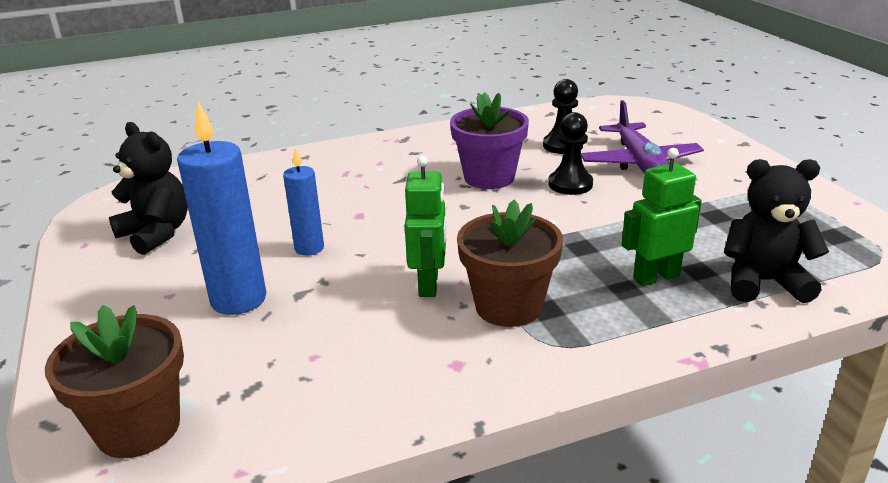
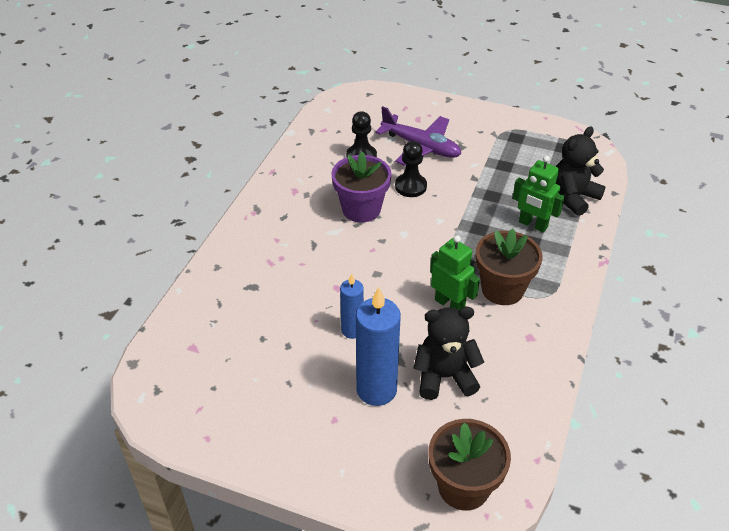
camera: 50 degrees left, 15 degrees up
black teddy bear [109,122,188,255] -> black teddy bear moved to [413,307,484,400]
green robot [622,148,702,286] -> green robot turned 75 degrees counterclockwise [513,156,565,233]

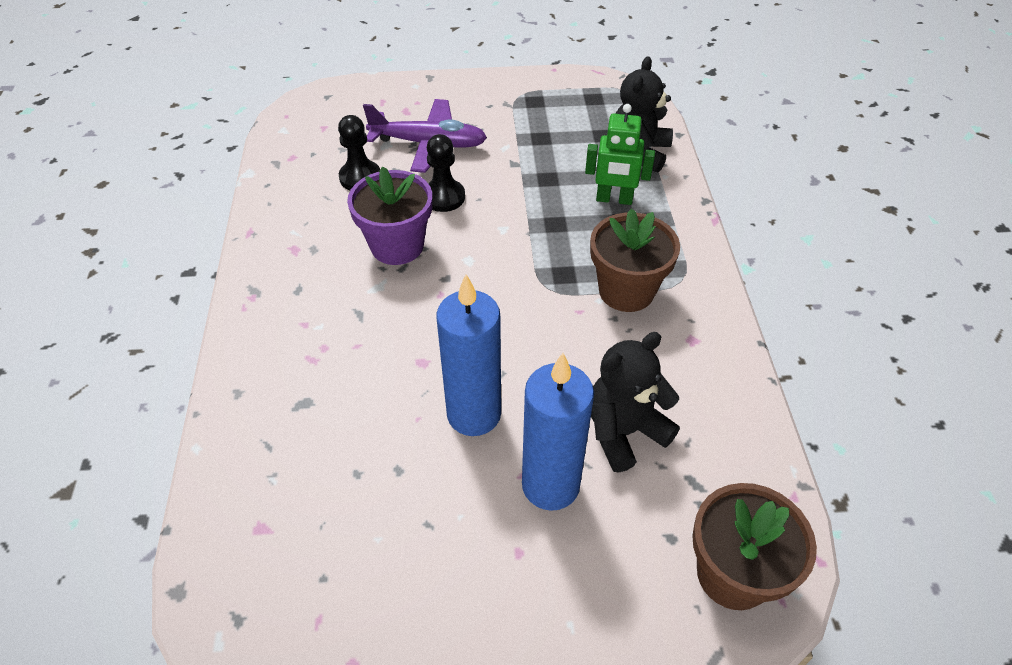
camera: 25 degrees left, 5 degrees up
blue candle [340,273,364,339] -> blue candle [436,274,501,436], size x1.72
green robot [430,235,480,310] -> none

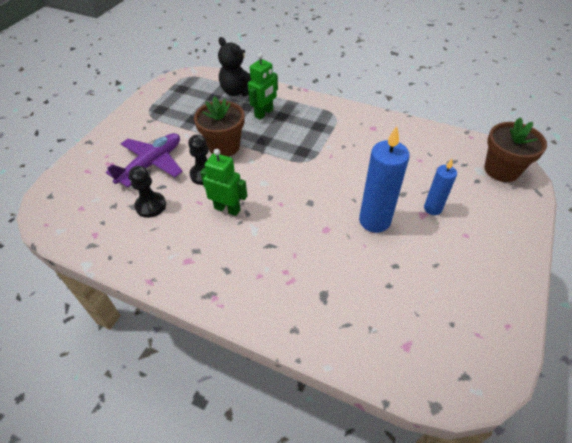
camera: 60 degrees left, 0 degrees up
purple flower pot [347,166,432,265] -> green robot [200,149,247,216]
blue candle [522,353,594,511] -> blue candle [424,159,457,215], size x0.58
brown flower pot [590,209,680,312] -> brown flower pot moved to [194,96,245,157]
black teddy bear [591,332,680,472] -> none

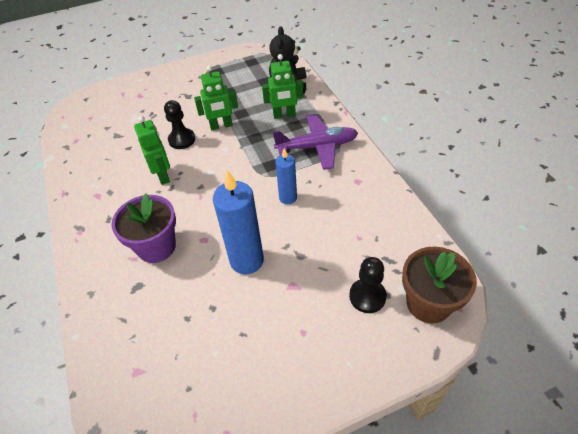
camera: 45 degrees right, 0 degrees up
purple plane [106,133,183,187] -> purple plane moved to [273,114,358,170]
black pawn [129,166,166,218] -> black pawn moved to [349,257,387,313]
brown flower pot [194,96,245,157] -> green robot [194,65,238,130]
blue candle [424,159,457,215] -> blue candle moved to [275,148,297,204]
none -> purple flower pot [111,193,176,263]

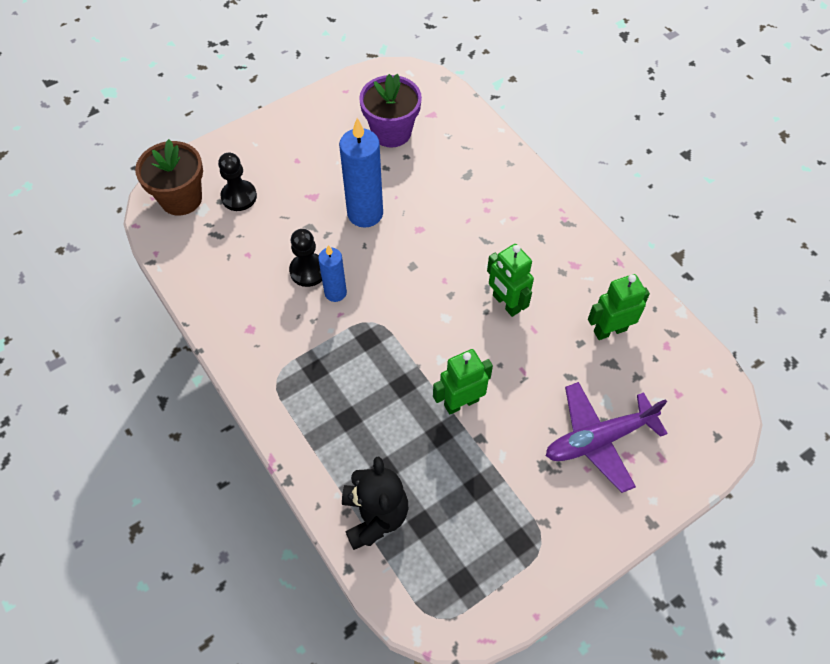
camera: 165 degrees right, 10 degrees up
purple flower pot [111,193,176,263] -> purple flower pot moved to [359,74,422,147]
black pawn [164,100,195,149] -> black pawn moved to [289,229,322,287]
green robot [262,54,303,119] -> green robot moved to [588,274,650,340]
purple plane [273,114,358,170] -> purple plane moved to [546,382,668,493]

